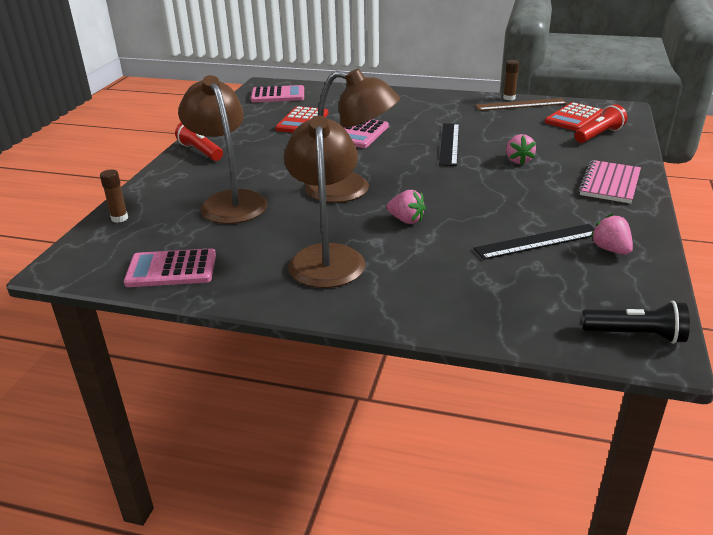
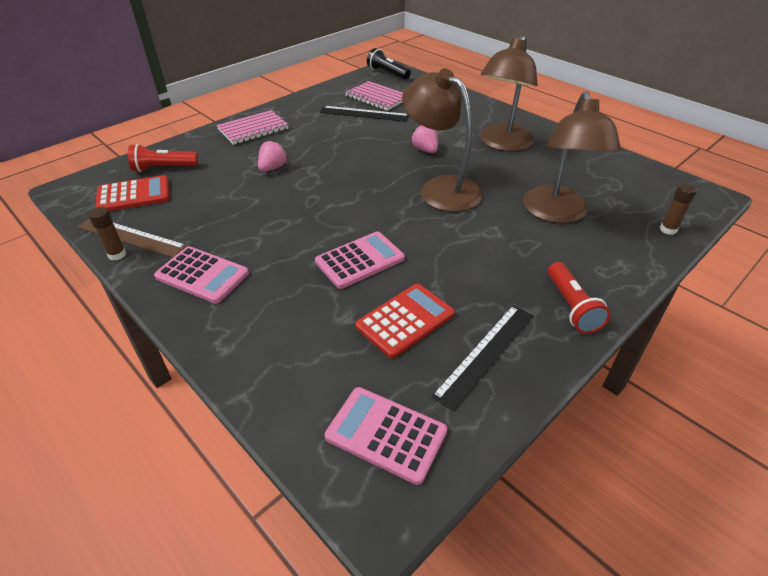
camera: 150 degrees left, 10 degrees up
pink calculator [124,248,216,287] -> pink calculator moved to [154,246,249,304]
black ruler [439,123,459,166] -> black ruler moved to [431,305,533,411]
pink strawberry [591,214,633,255] -> none
none -> pink notebook [345,81,403,111]

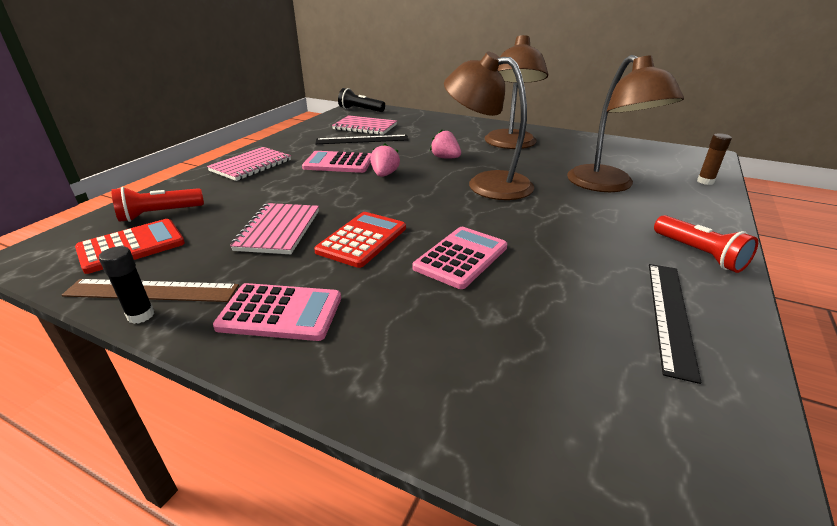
camera: 20 degrees left, 10 degrees down
brown glue stick [88,207,126,261] -> black glue stick [99,246,154,324]
pink strawberry [258,139,289,171] -> pink strawberry moved to [370,144,400,177]
pink calculator [325,387,447,485] -> pink calculator moved to [302,151,371,173]
red calculator [355,284,455,358] -> red calculator moved to [314,212,406,268]
none -> pink notebook [230,203,319,254]

